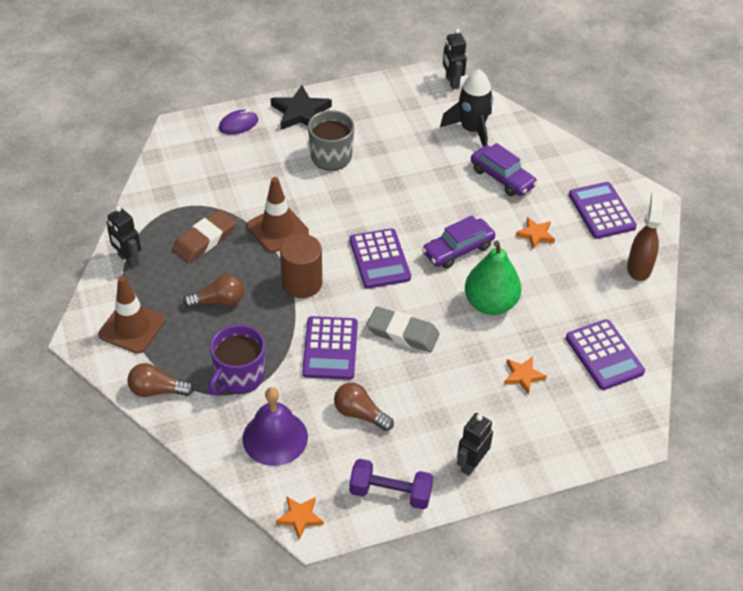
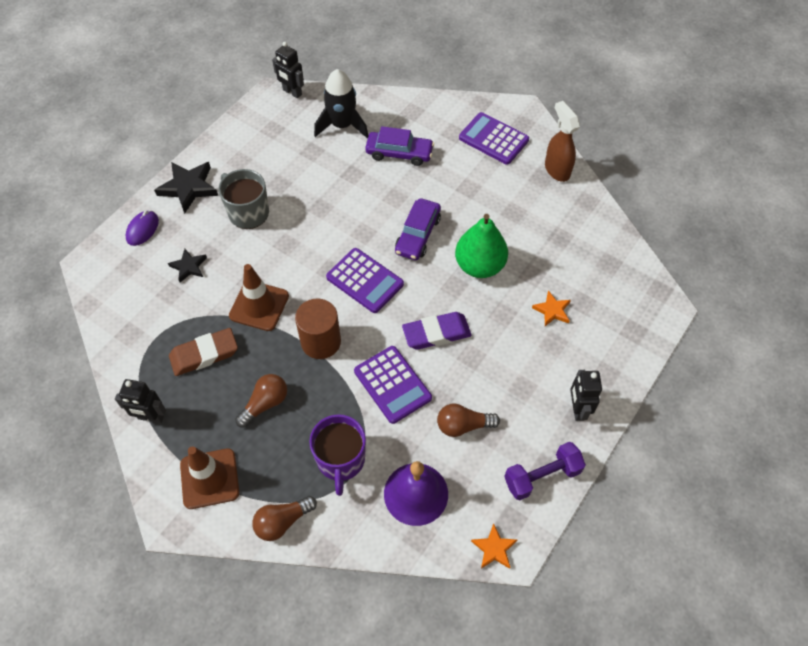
camera: 35 degrees left, 10 degrees up
brown eraser [172,209,236,263] -> brown eraser turned 60 degrees clockwise [169,328,238,376]
grey eraser [367,306,440,352] -> purple eraser [402,312,472,350]
orange star [516,217,555,249] -> none
purple calculator [566,319,645,390] -> none
none -> black star [168,249,207,282]

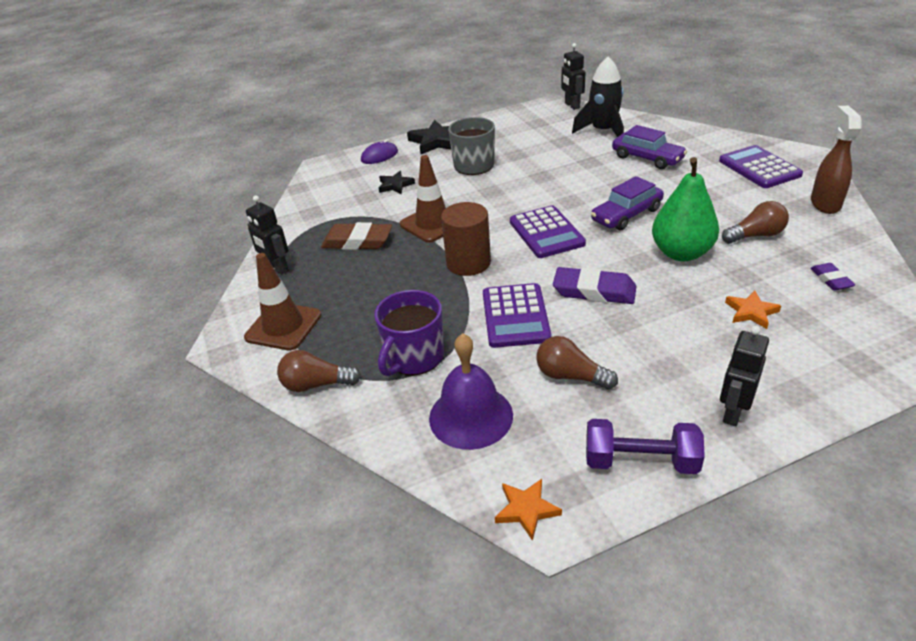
camera: 35 degrees right, 20 degrees down
brown light bulb [235,374,287,428] -> brown light bulb moved to [722,201,789,244]
none -> purple eraser [810,263,855,291]

